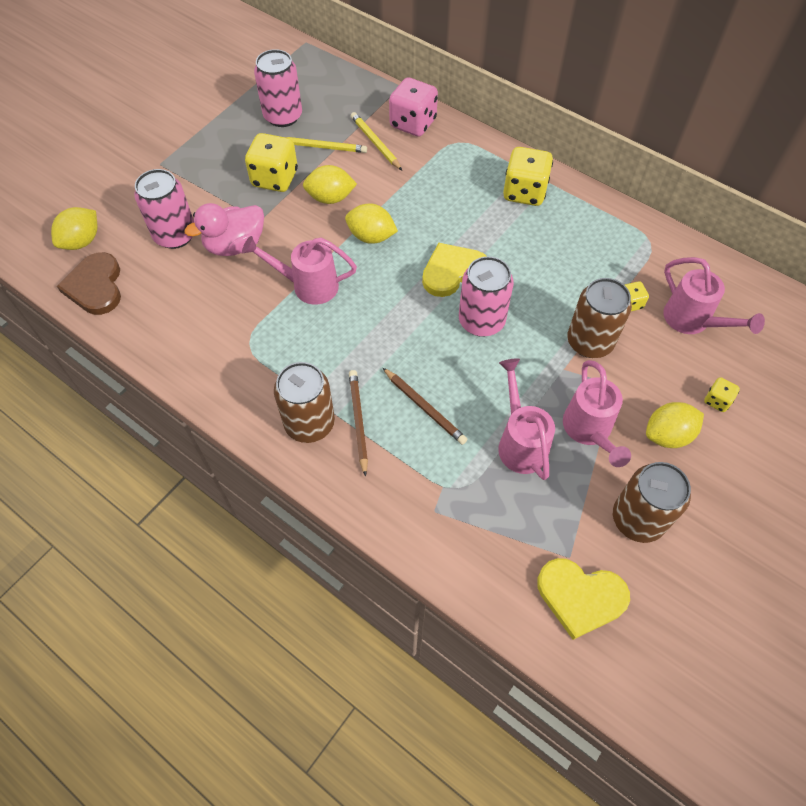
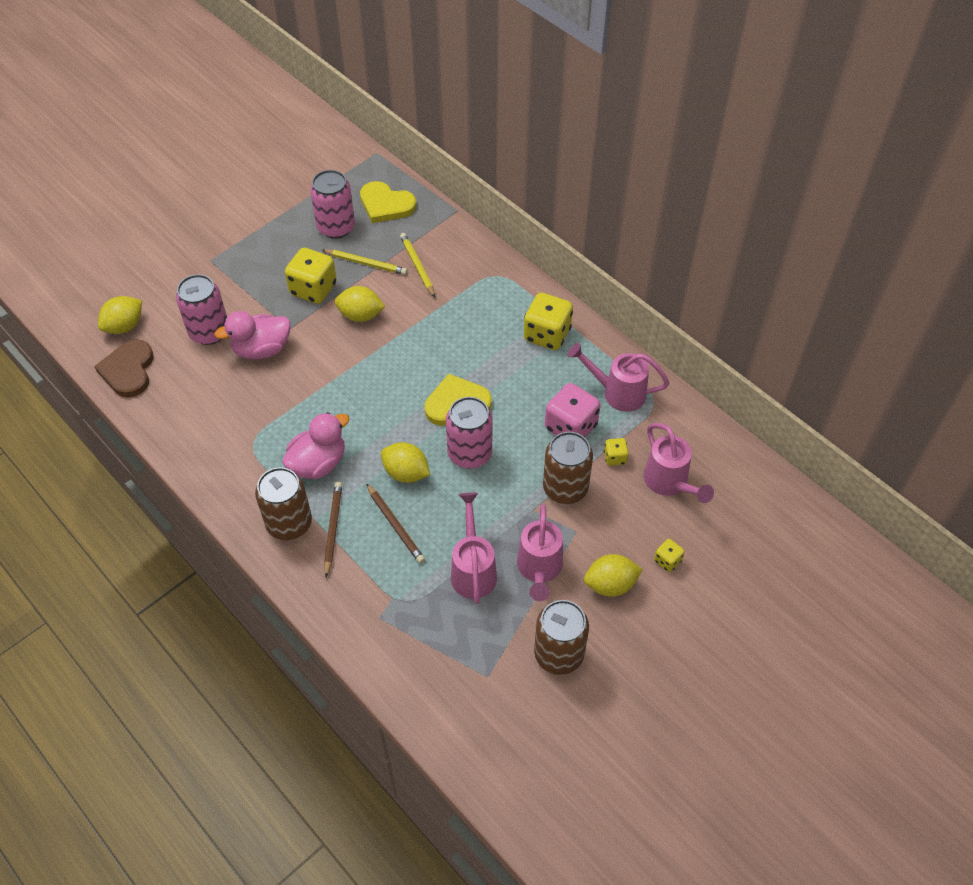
camera: 10 degrees right, 5 degrees down
pink watering can [242,236,357,305] -> pink watering can moved to [568,343,669,412]
yellow lemon [345,204,398,244] -> yellow lemon moved to [381,442,430,483]
pink dice [389,78,438,137] -> pink dice moved to [545,383,600,437]
yellow heart [537,558,630,640] -> yellow heart moved to [360,181,416,223]
none -> pink duck [282,412,349,479]

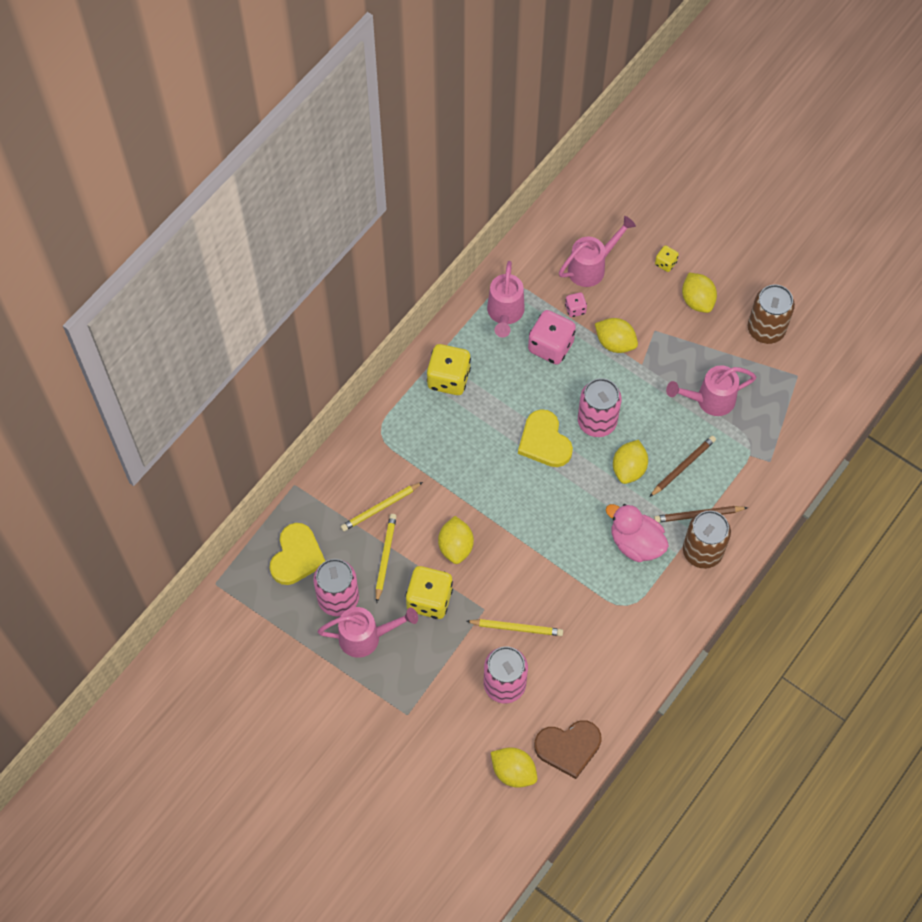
camera: 100 degrees left, 10 degrees up
pink duck [214,311,290,359] -> yellow pencil [466,619,563,636]
pink watering can [517,504,563,602] -> pink watering can moved to [318,607,418,658]
brown can [543,432,593,504] -> yellow lemon [595,318,638,353]
yellow dice [604,438,628,466] -> pink dice [565,292,587,317]

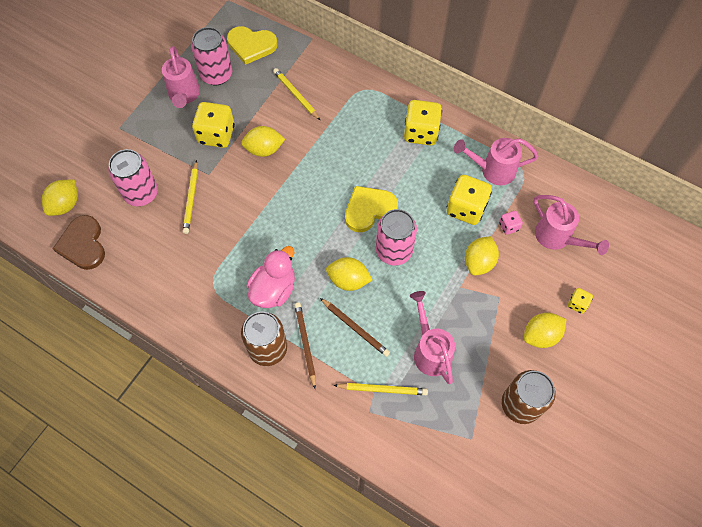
camera: 85 degrees right, 0 degrees up
yellow pencil [376,514,397,603] -> yellow pencil moved to [333,383,428,395]
pink dice [528,310,576,365] -> yellow dice [447,175,492,225]

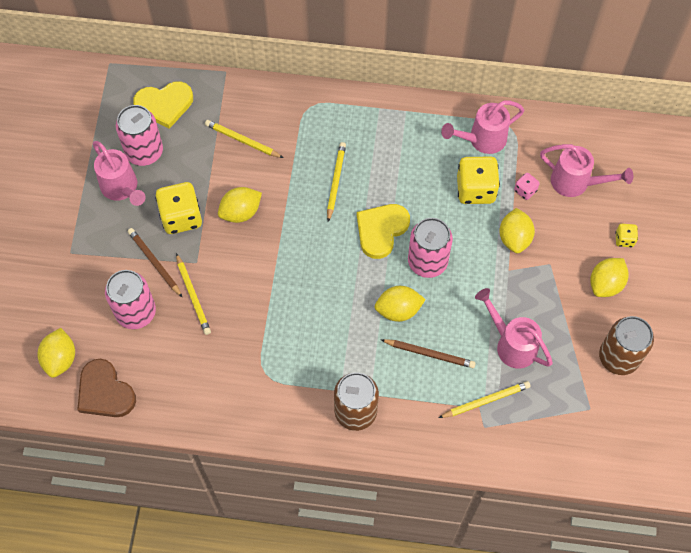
camera: 25 degrees left, 0 degrees up
pink duck [247,246,295,308] -> none
brown pencil [294,302,316,389] -> brown pencil moved to [128,228,182,297]
yellow dice [404,100,442,145] -> none
none -> yellow pencil [327,142,346,222]

